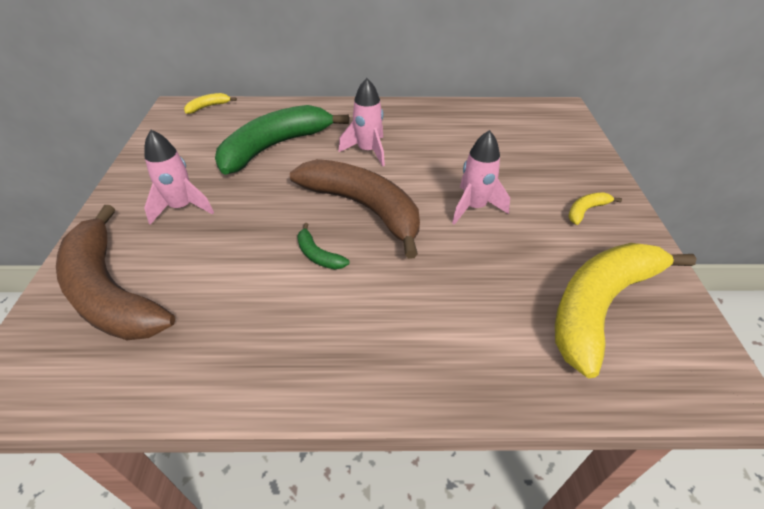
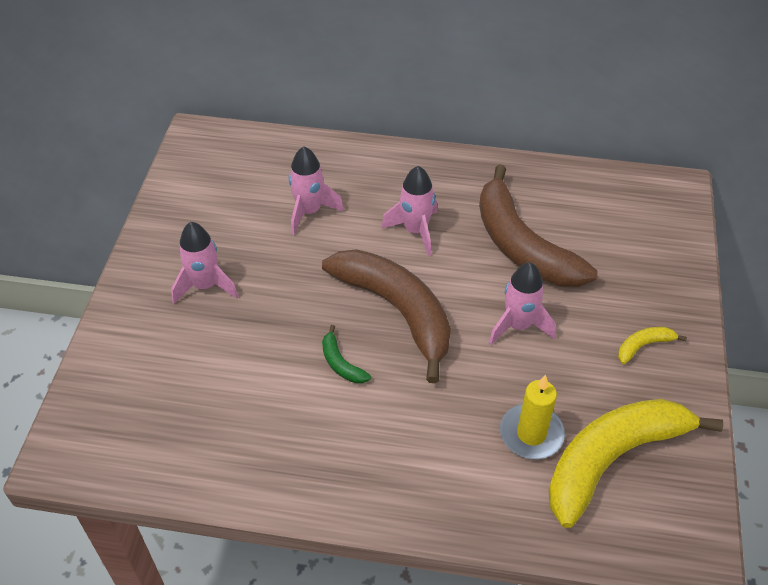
camera: 10 degrees right, 5 degrees up
brown banana [56,205,175,340] -> brown banana moved to [479,165,597,287]
yellow banana [184,93,237,114] -> none
green banana [215,105,349,175] -> pink rocket [289,146,344,235]
none -> yellow candle [500,375,565,459]

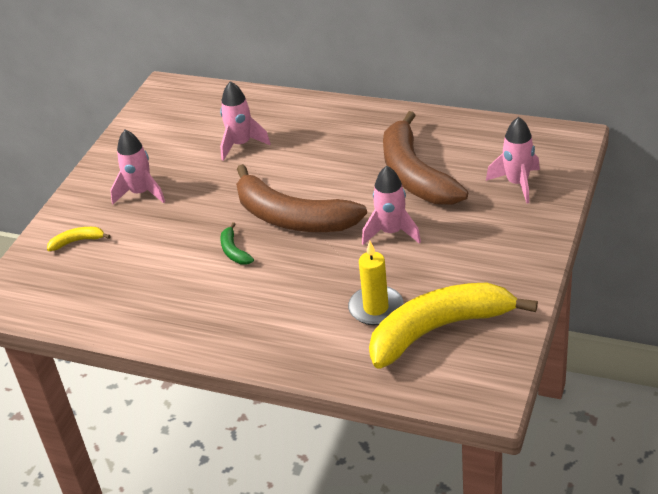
camera: 15 degrees right, 10 degrees down
brown banana [322,249,451,383] -> brown banana turned 150 degrees clockwise [236,164,367,232]
pink rocket [381,166,438,256] -> pink rocket moved to [486,117,540,204]
yellow banana [618,327,687,364] -> yellow banana moved to [47,227,111,251]

